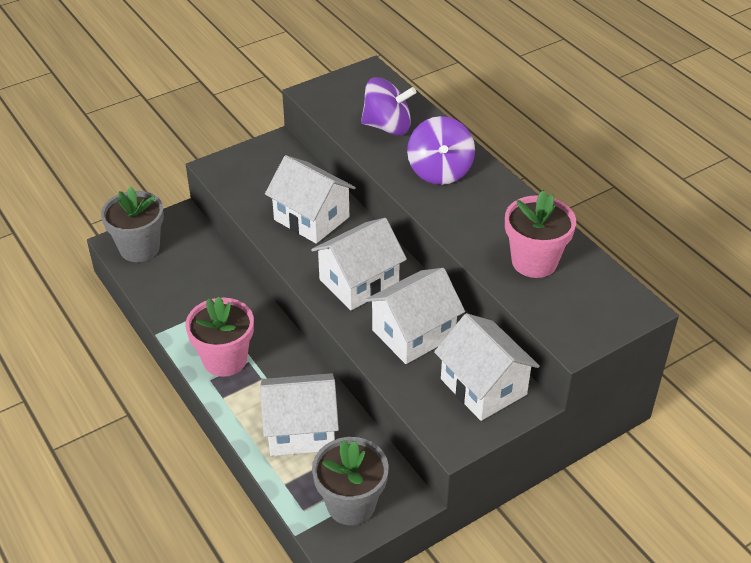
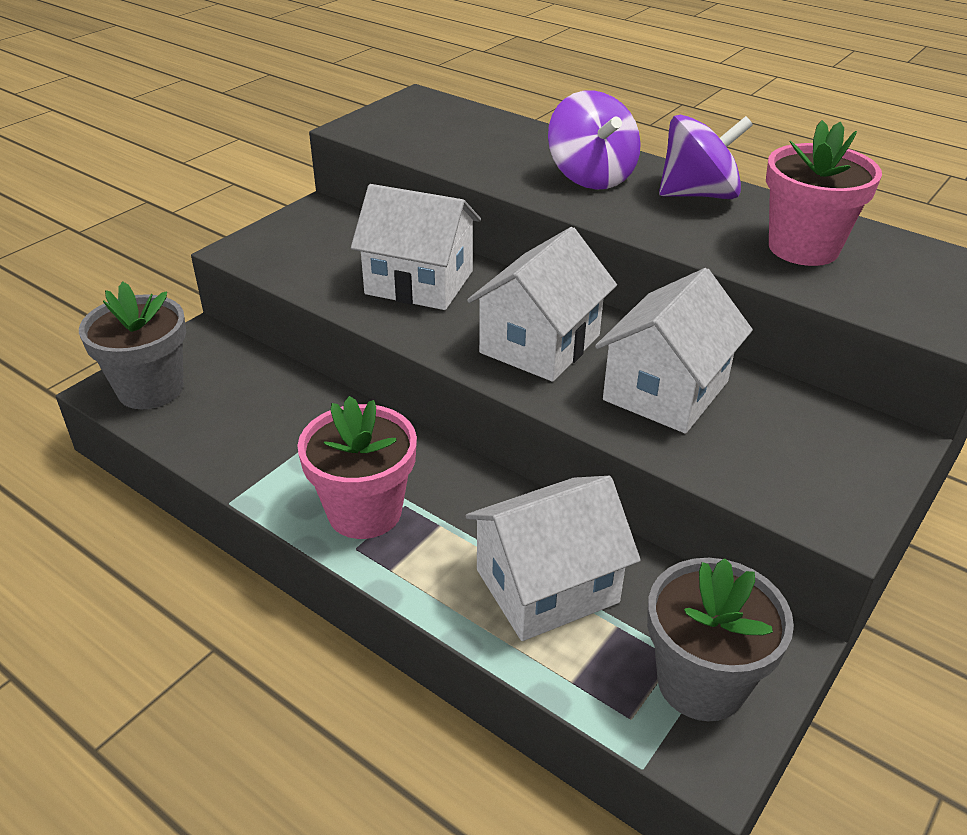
camera: 20 degrees left, 5 degrees down
purple spinning top [361,77,416,136] -> purple spinning top moved to [659,115,753,199]
white house [434,313,540,421] -> none

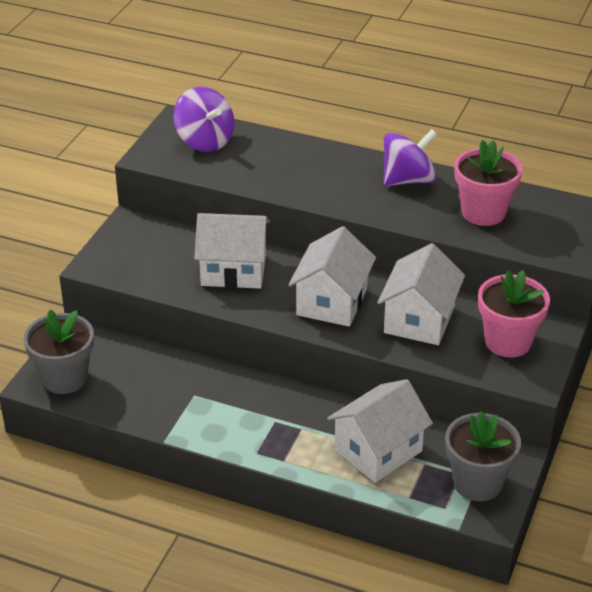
camera: 15 degrees left, 0 degrees up
pink flower pot [297,396,417,539] -> pink flower pot moved to [478,270,550,358]
purple spinning top [548,90,641,190] -> purple spinning top moved to [173,87,234,152]

